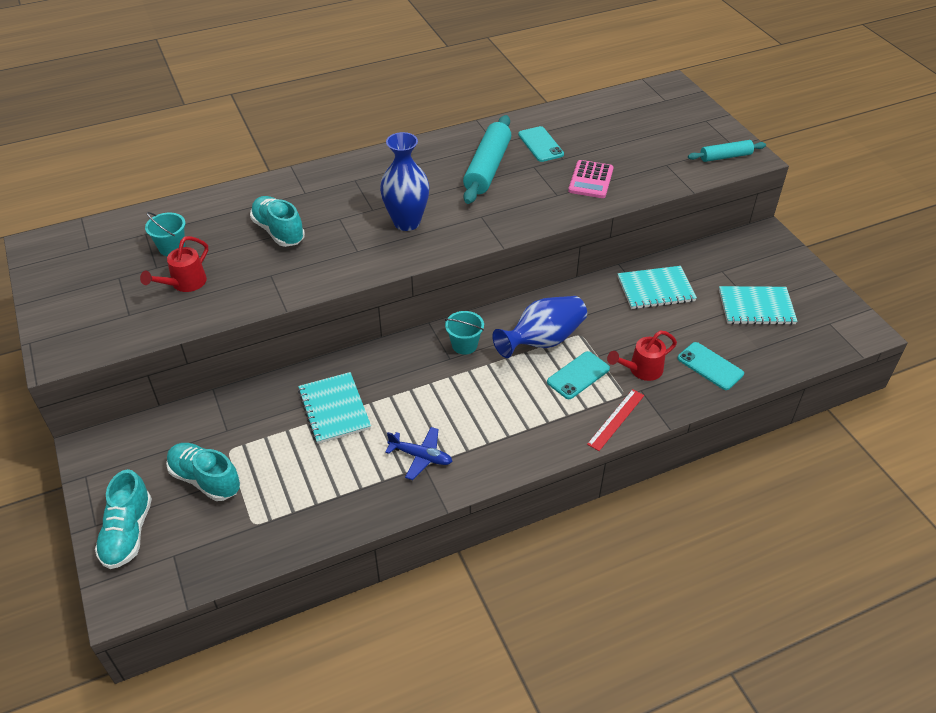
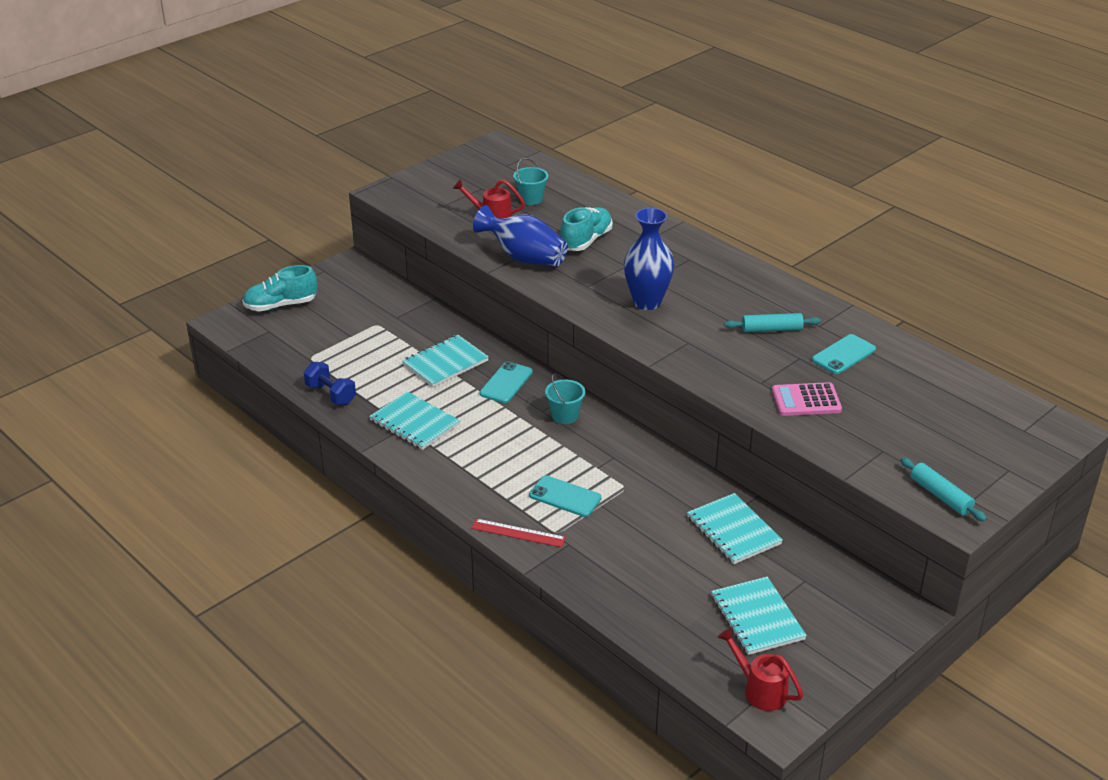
camera: 70 degrees right, 10 degrees down
turquoise shoe [166,443,240,501] -> none
blue plane [385,427,453,480] -> turquoise notebook [369,391,460,450]
turquoise rolling pin [463,115,511,204] -> turquoise rolling pin [724,313,821,332], size x0.57
blue vase [492,296,587,358] -> blue vase moved to [473,205,568,266]
red watering can [607,330,677,381] -> red watering can moved to [718,628,803,711]
turquoise phone [678,342,744,390] -> turquoise phone moved to [480,361,533,403]
none -> blue dumbbell [304,362,356,405]

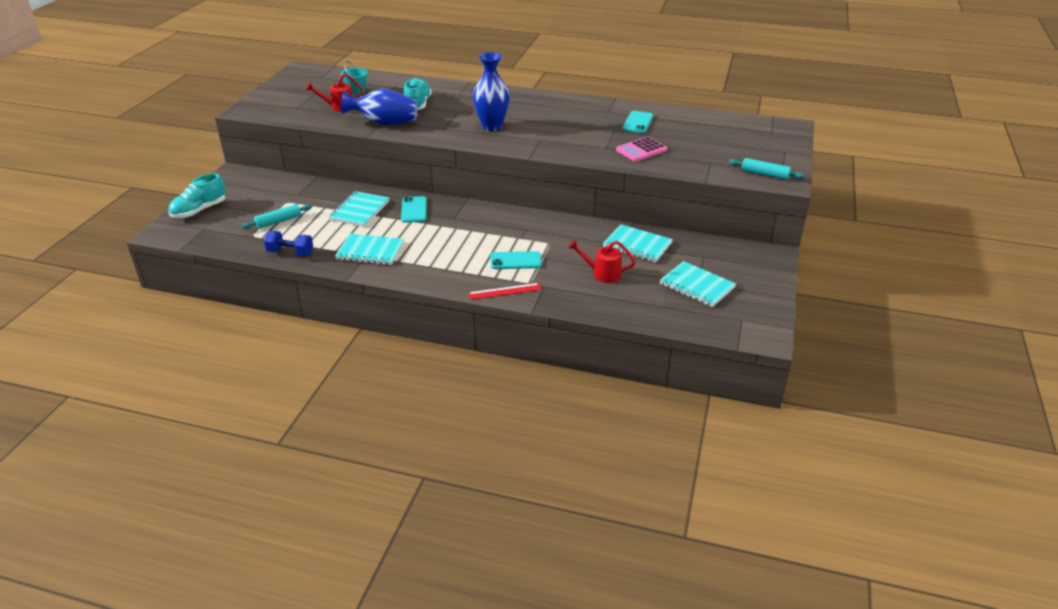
camera: 30 degrees left, 0 degrees up
turquoise bucket [545,373,585,424] -> none
red watering can [718,628,803,711] -> red watering can moved to [568,240,635,283]
turquoise rolling pin [724,313,821,332] -> turquoise rolling pin moved to [242,204,312,229]

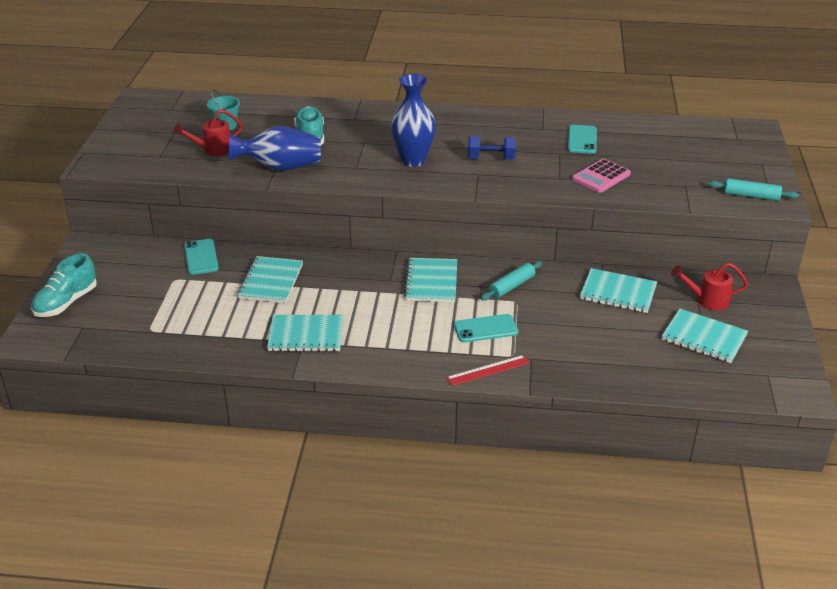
camera: 10 degrees left, 0 degrees up
turquoise rolling pin [242,204,312,229] -> turquoise rolling pin moved to [481,261,542,301]
blue dumbbell [264,231,313,257] -> blue dumbbell moved to [468,136,516,160]
turquoise phone [401,196,427,223] -> turquoise phone moved to [184,239,219,275]
red watering can [568,240,635,283] -> red watering can moved to [671,263,748,311]
none -> turquoise notebook [404,258,457,302]

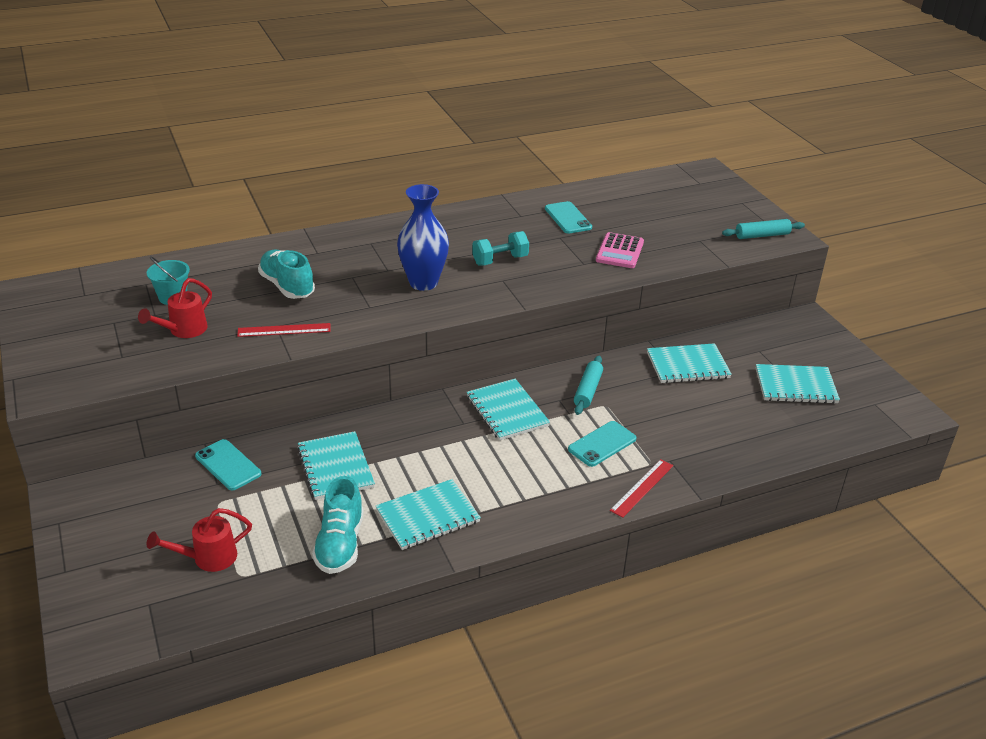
camera: 30 degrees left, 0 degrees up
turquoise shoe [31,253,97,317] -> turquoise shoe moved to [312,476,364,574]
blue vase [229,126,321,171] -> red ruler [237,323,331,337]
blue dumbbell [468,136,516,160] -> turquoise dumbbell [472,231,529,266]
red watering can [671,263,748,311] -> red watering can moved to [147,508,252,572]

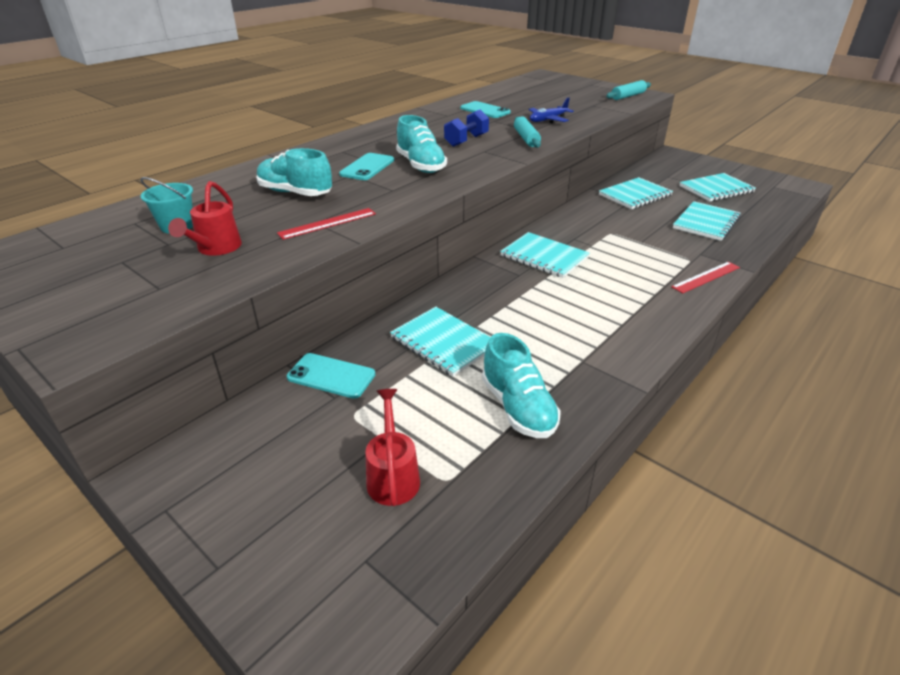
camera: 25 degrees left, 0 degrees up
red watering can [147,508,252,572] -> red watering can turned 135 degrees clockwise [365,389,420,506]
turquoise notebook [375,479,481,550] -> turquoise notebook moved to [673,201,741,241]
blue vase [397,184,449,291] -> turquoise shoe [396,115,447,173]
turquoise dumbbell [472,231,529,266] -> blue dumbbell [444,110,489,147]
turquoise phone [568,421,637,467] -> turquoise phone moved to [339,153,394,180]
turquoise rolling pin [574,356,603,415] -> turquoise rolling pin moved to [514,116,541,148]
pink calculator [596,232,644,268] -> blue plane [529,97,574,123]
red ruler [610,459,673,518] -> red ruler turned 45 degrees clockwise [671,262,740,293]

